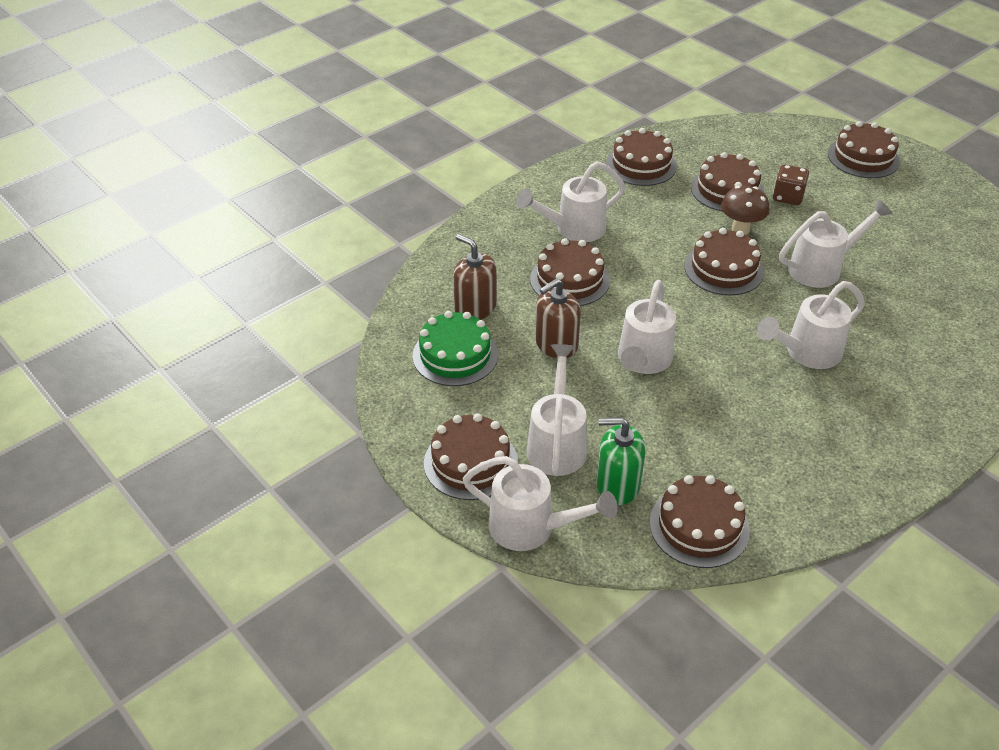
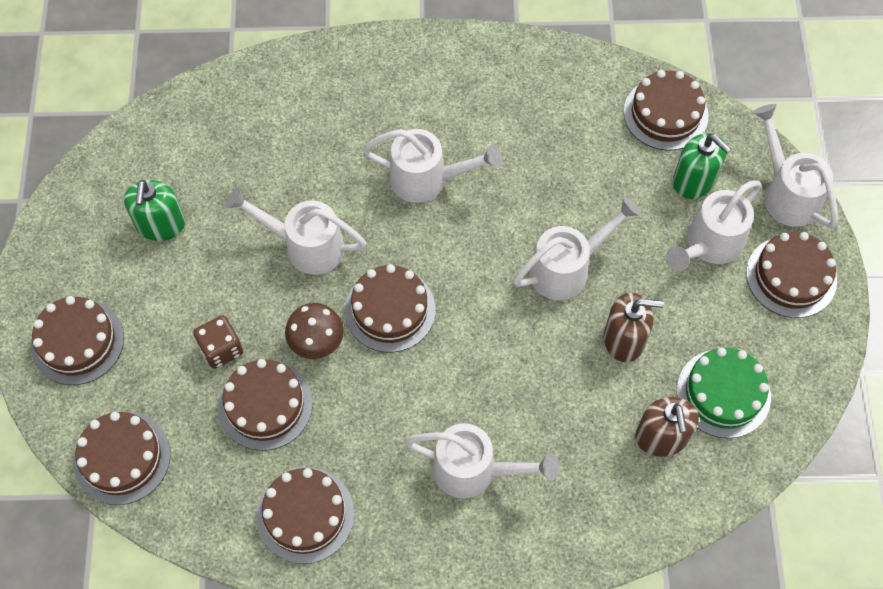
camera: 140 degrees left, 20 degrees up
brown cake [530,238,610,306] -> brown cake moved to [74,412,170,505]
none -> green soap dispenser [124,180,185,241]

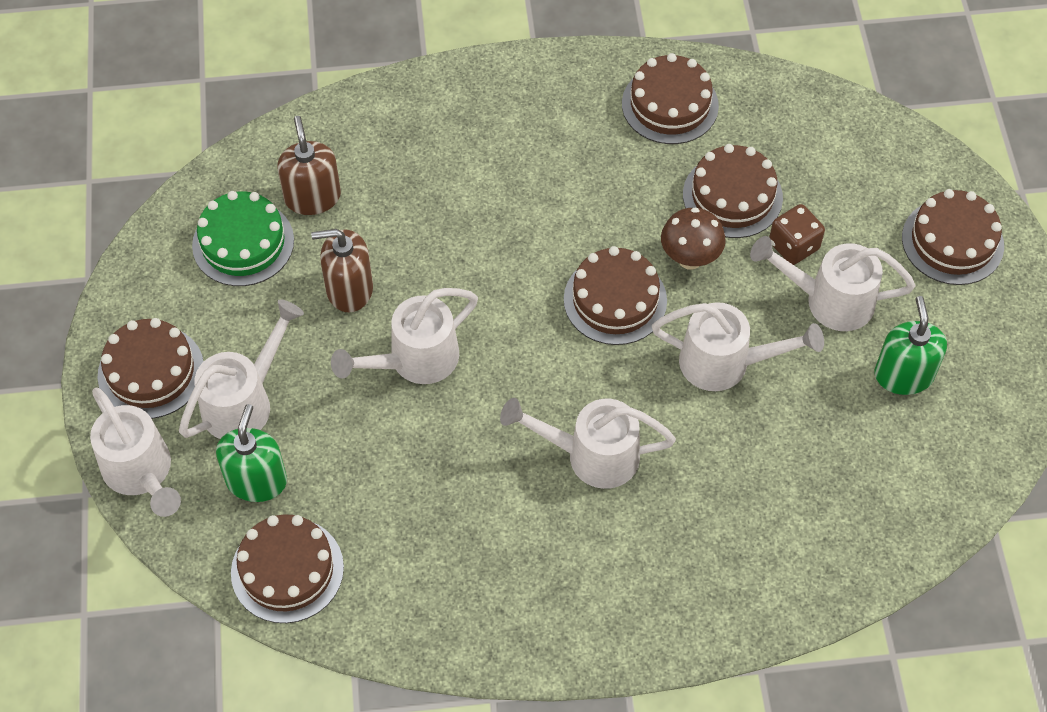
camera: 175 degrees right, 5 degrees down
brown cake [74,412,170,505] -> none
white watering can [405,423,559,498] -> white watering can moved to [750,236,915,331]
green soap dispenser [673,133,731,199] -> green soap dispenser turned 60 degrees clockwise [216,404,287,502]

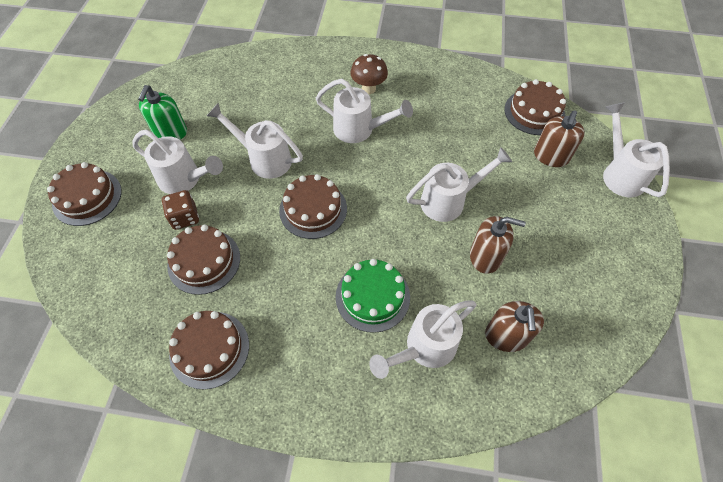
camera: 165 degrees left, 0 degrees up
brown cake [98,318,204,419] -> none
white watering can [179,299,304,439] -> white watering can moved to [369,300,477,379]
green cake [192,191,294,286] -> green cake moved to [336,259,410,333]
green soap dispenser [216,404,287,502] -> brown soap dispenser [534,111,585,167]
brown mushroom [661,208,726,270] -> brown mushroom moved to [351,54,388,94]

